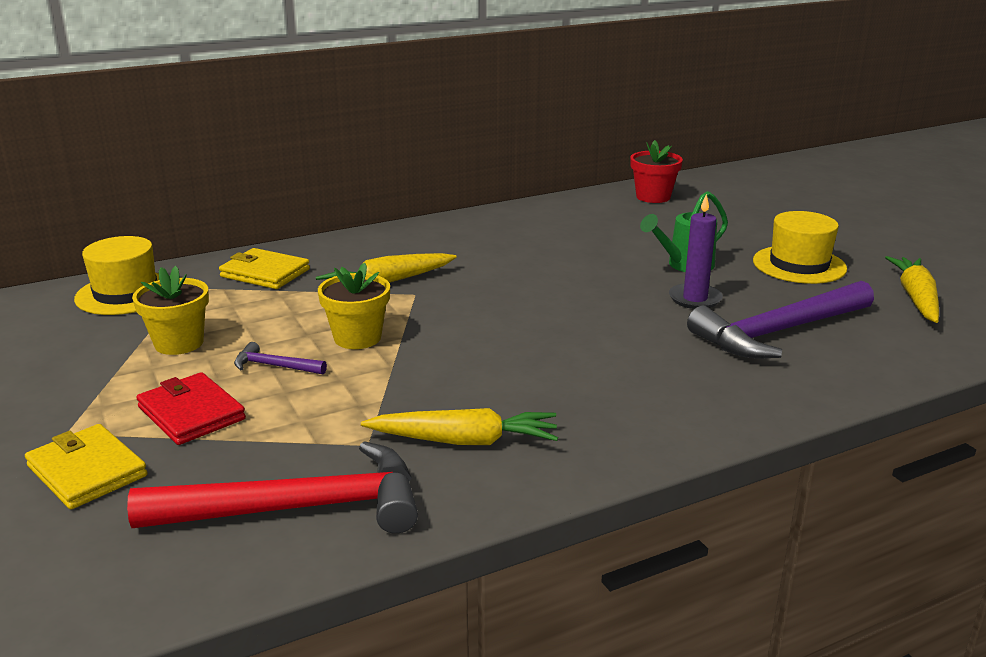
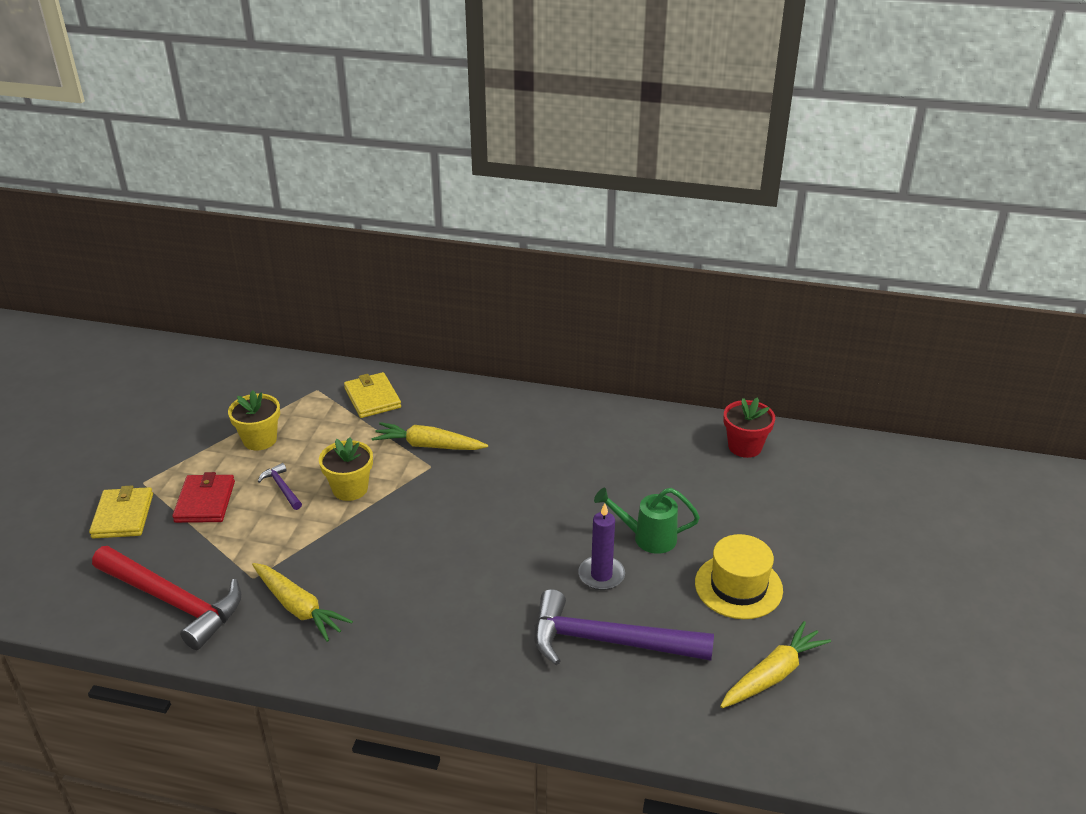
camera: 40 degrees right, 10 degrees up
yellow hat [74,236,159,315] -> none

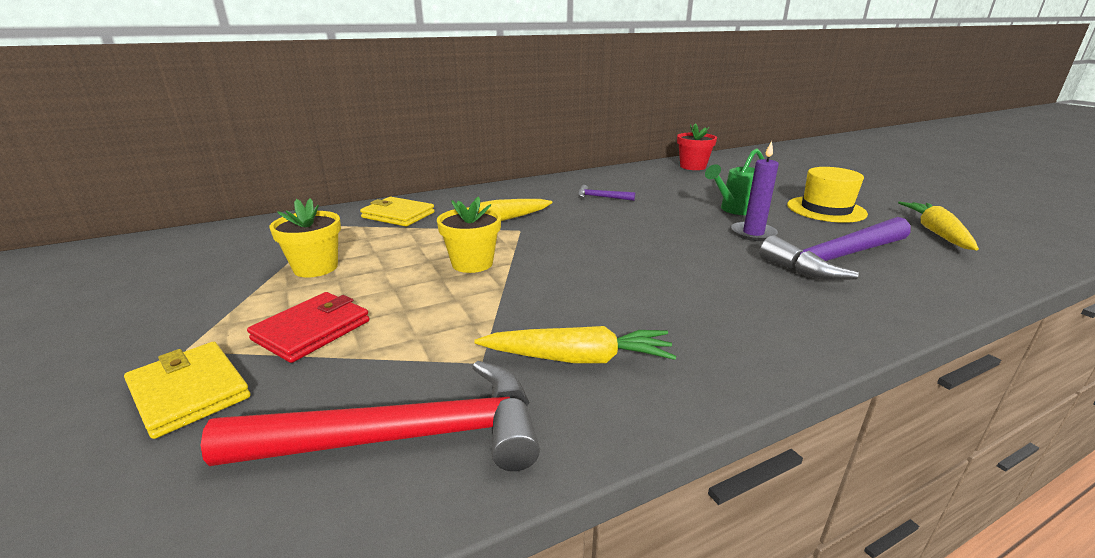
camera: 40 degrees left, 10 degrees down
red wallet [172,472,235,523] -> red wallet turned 75 degrees clockwise [247,292,369,363]
purple hammer [258,463,302,510] -> purple hammer moved to [578,185,635,201]

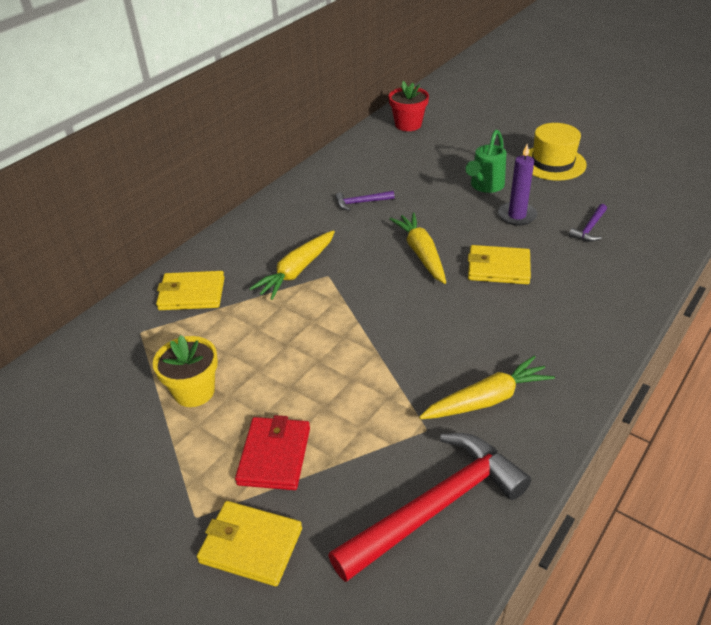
camera: 25 degrees left, 15 degrees up
yellow flower pot [437,196,501,273] -> none
purple hammer [759,217,911,280] -> purple hammer [569,204,607,242], size x0.43
yellow carrot [898,202,979,250] -> yellow carrot moved to [389,213,446,284]
none -> yellow wallet [468,245,531,284]

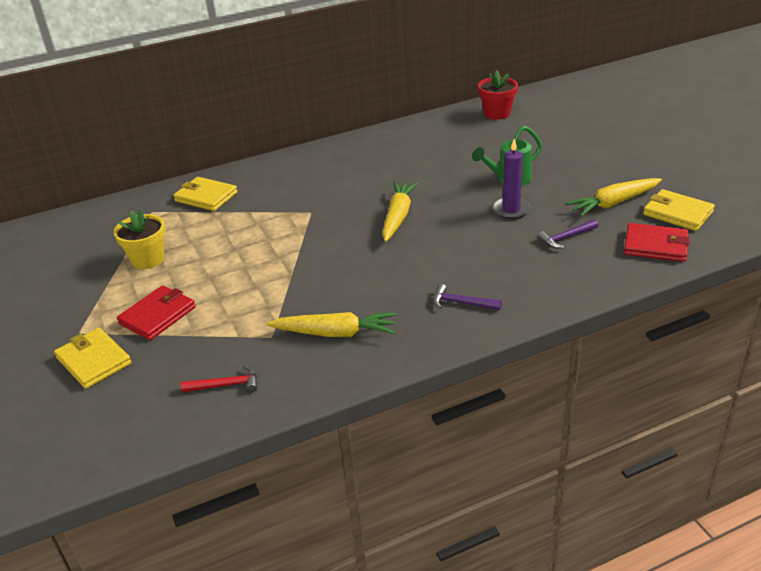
camera: 30 degrees right, 5 degrees down
yellow carrot [249,230,335,300] -> yellow carrot moved to [565,178,662,217]
red hammer [328,433,531,582] -> red hammer [181,365,257,393], size x0.43
purple hammer [335,191,395,211] -> purple hammer moved to [433,284,502,310]
yellow wallet [468,245,531,284] -> yellow wallet moved to [643,189,715,231]
yellow hat [522,123,587,181] -> none
none -> red wallet [624,223,690,262]

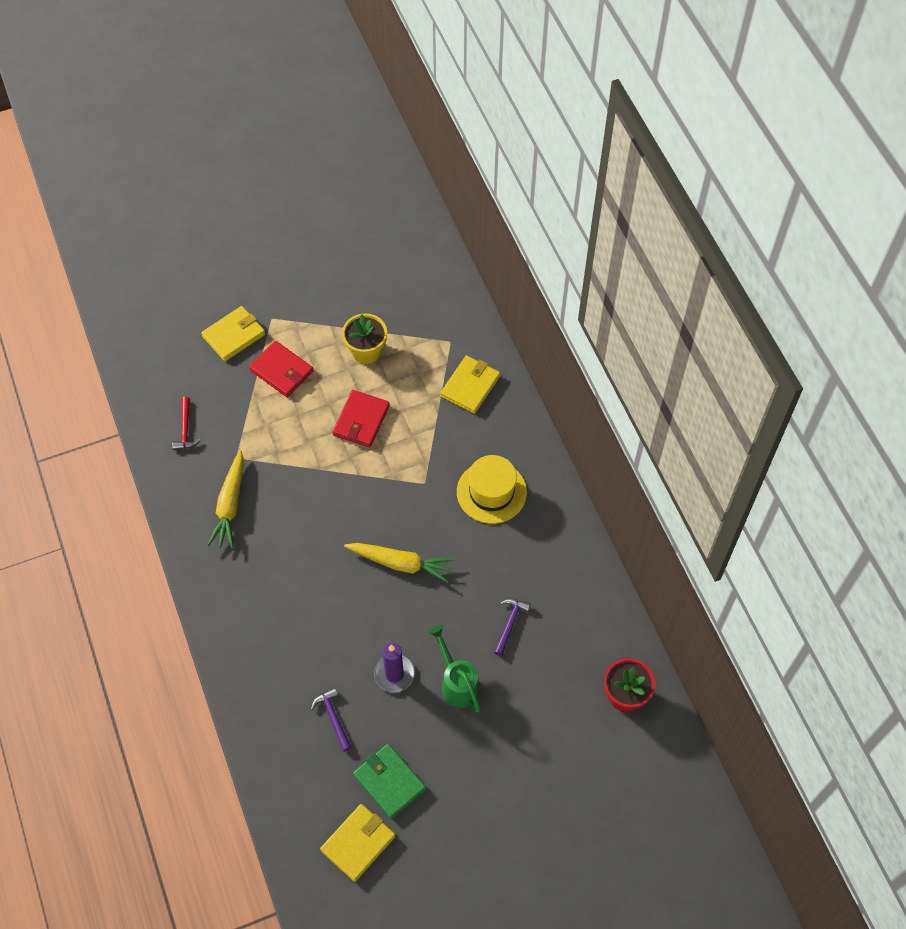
camera: 90 degrees right, 25 degrees up
purple hammer [433,284,502,310] -> purple hammer moved to [494,598,531,656]
yellow carrot [565,178,662,217] -> green wallet [353,744,426,819]
red wallet [624,223,690,262] -> red wallet moved to [333,390,390,447]
none -> yellow hat [457,455,527,524]

